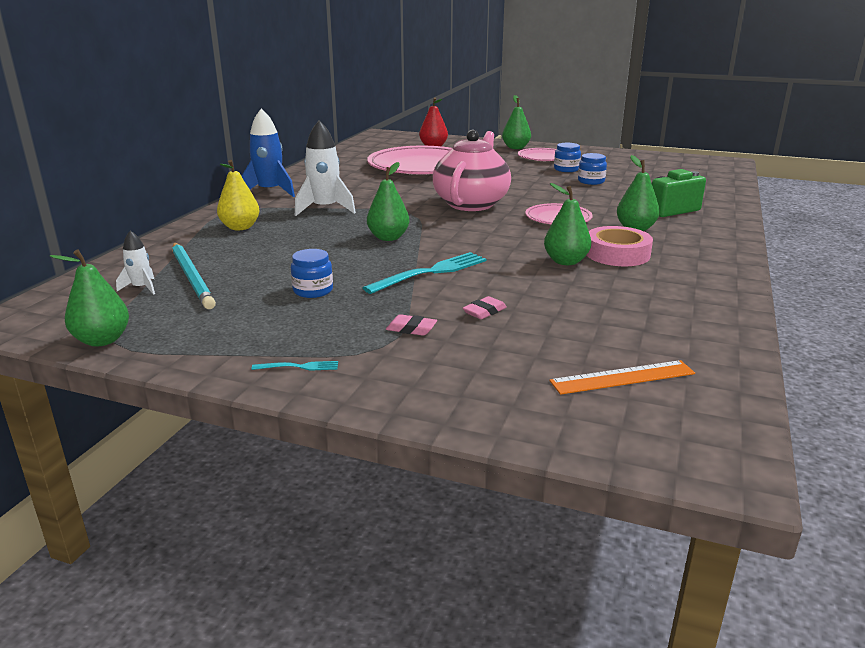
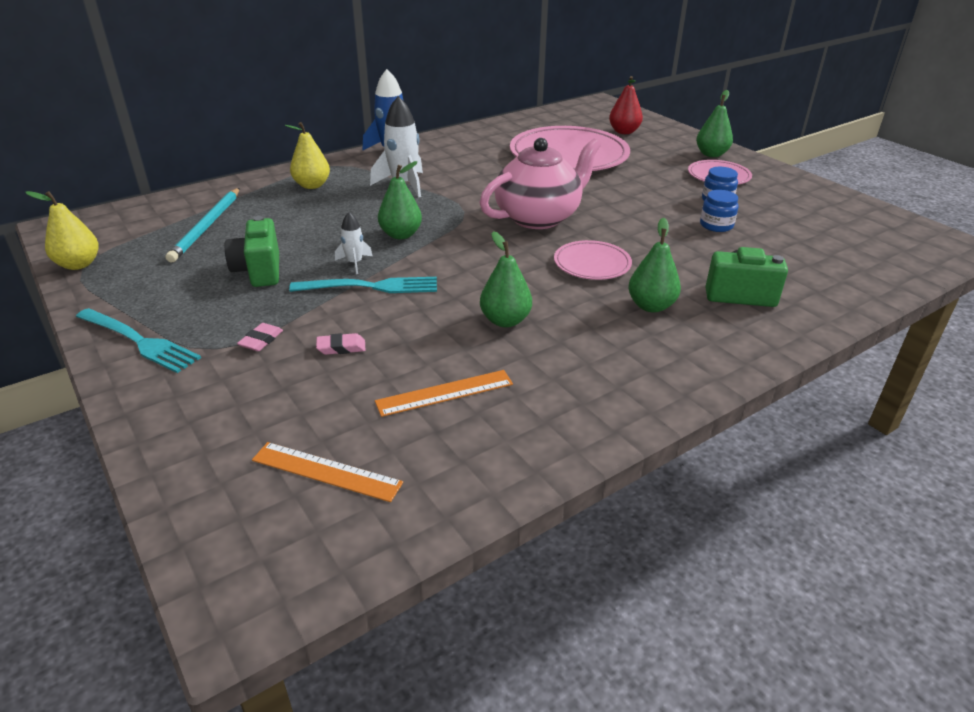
camera: 35 degrees right, 10 degrees up
green pear [50,250,129,347] -> yellow pear [25,191,99,270]
white rocket [116,231,155,295] -> white rocket moved to [335,212,373,274]
turquoise fork [252,361,338,371] -> turquoise fork [76,308,201,373], size x2.18
blue jar [291,249,333,298] -> green camera [225,216,279,287]
pink eraser [386,314,437,336] -> pink eraser turned 60 degrees clockwise [237,323,283,351]
pink tape [586,226,653,266] -> none
none -> orange ruler [375,370,513,417]

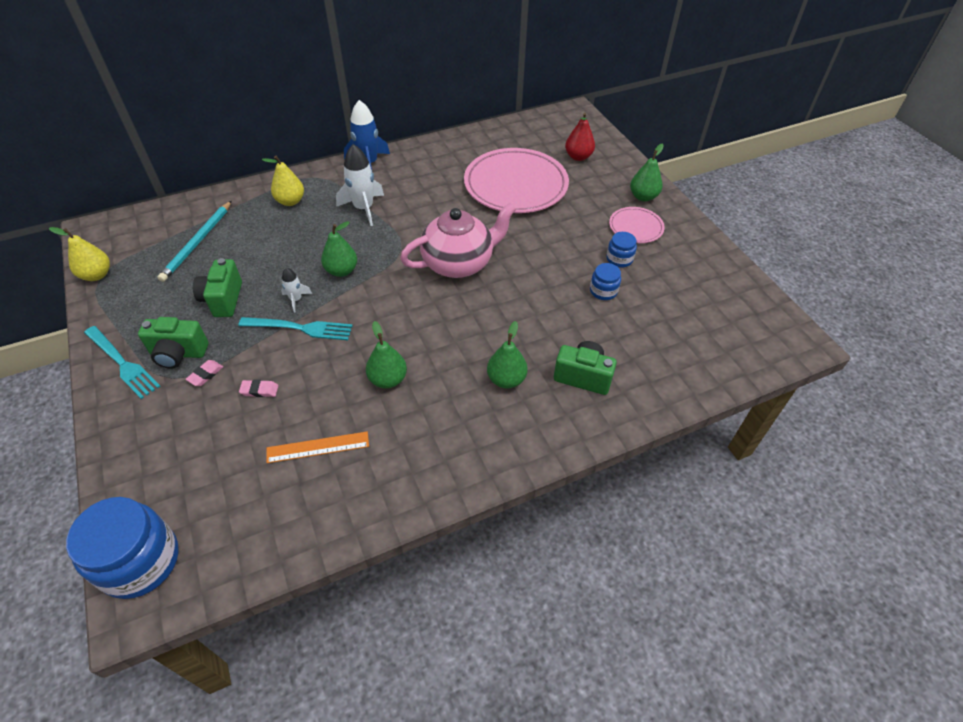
camera: 10 degrees right, 15 degrees up
orange ruler [252,442,403,502] -> none
pink plate [554,240,632,280] -> none
none -> blue jar [66,497,179,599]
none -> green camera [138,317,209,369]

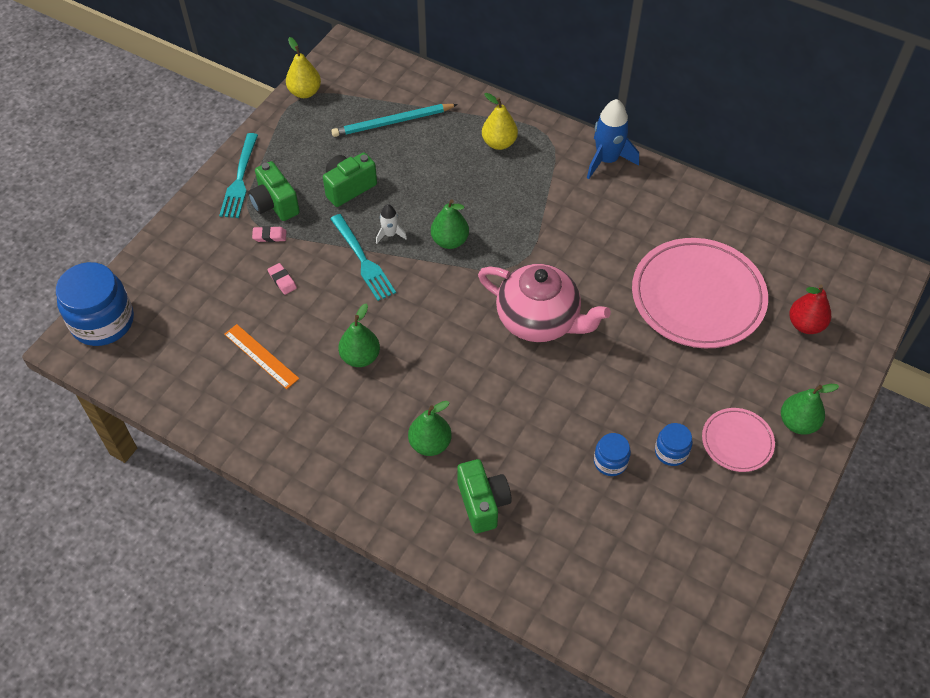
camera: 55 degrees right, 5 degrees up
white rocket [336,144,384,226] -> none

